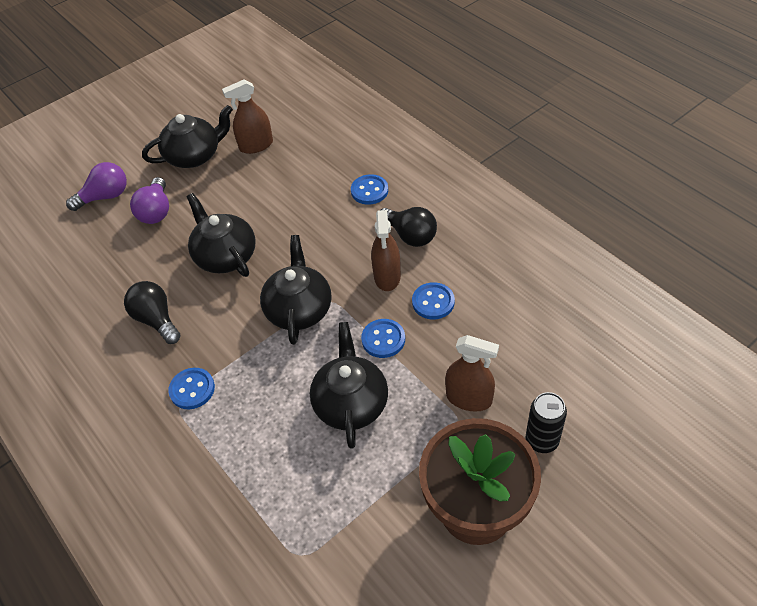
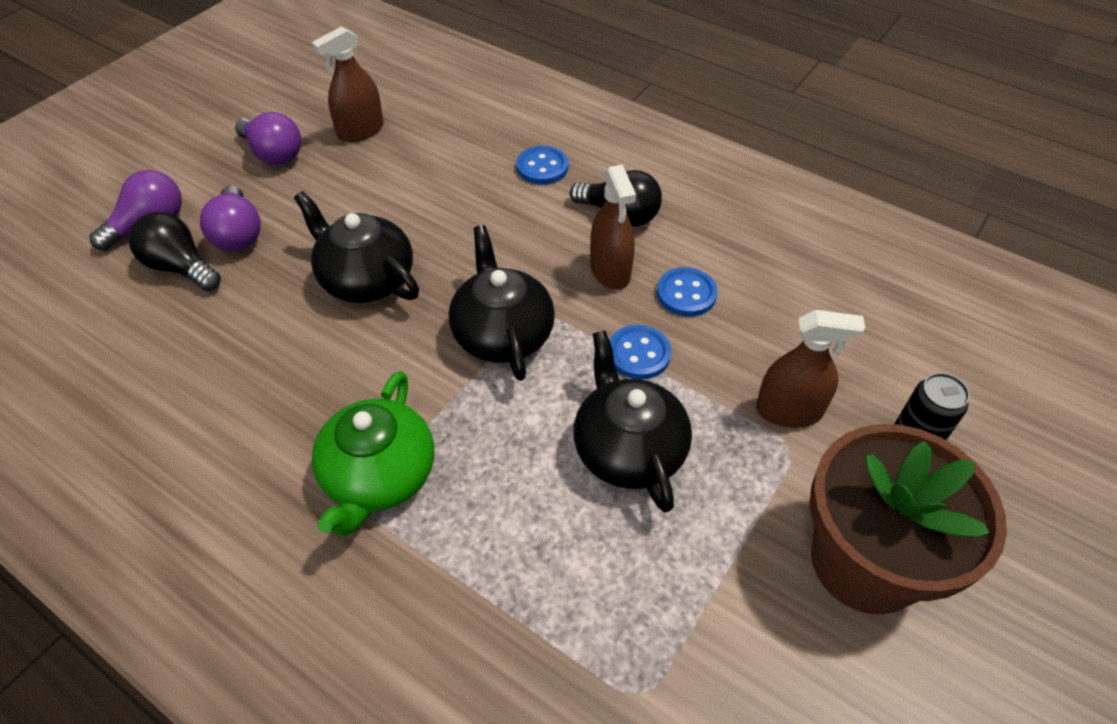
camera: 20 degrees left, 0 degrees up
black light bulb [124,281,181,344] -> black light bulb moved to [129,212,221,291]
black teapot [142,105,233,168] -> purple light bulb [235,112,301,165]
blue button [168,368,215,410] -> green teapot [312,371,434,536]

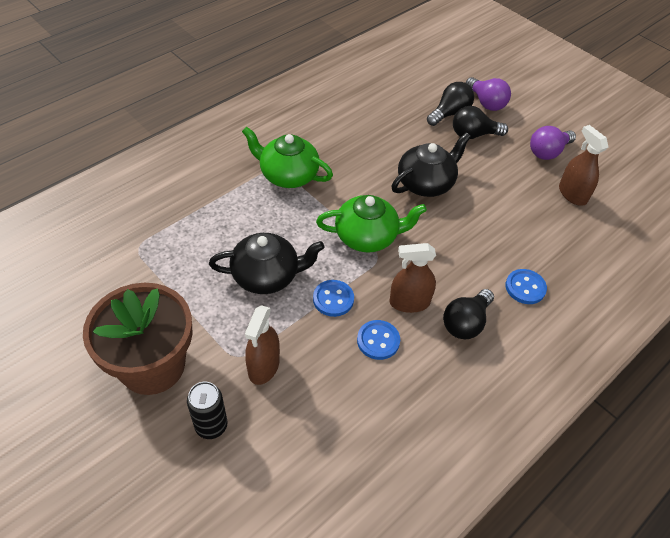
camera: 100 degrees right, 0 degrees up
purple light bulb [200,185,261,251] -> black light bulb [453,106,508,139]
black teapot [448,225,555,381] -> green teapot [316,195,427,253]

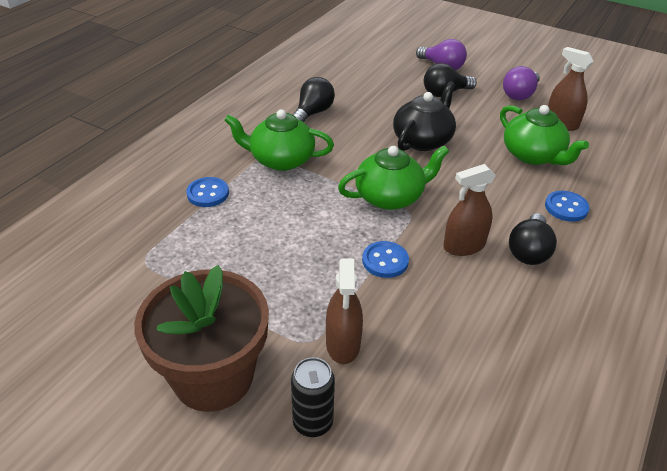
camera: 15 degrees left, 10 degrees down
black teapot [209,233,325,294] -> none
blue button [357,320,400,360] -> blue button moved to [186,177,229,207]
black light bulb [427,82,474,126] -> black light bulb moved to [292,77,335,122]
none -> green teapot [500,105,589,165]

